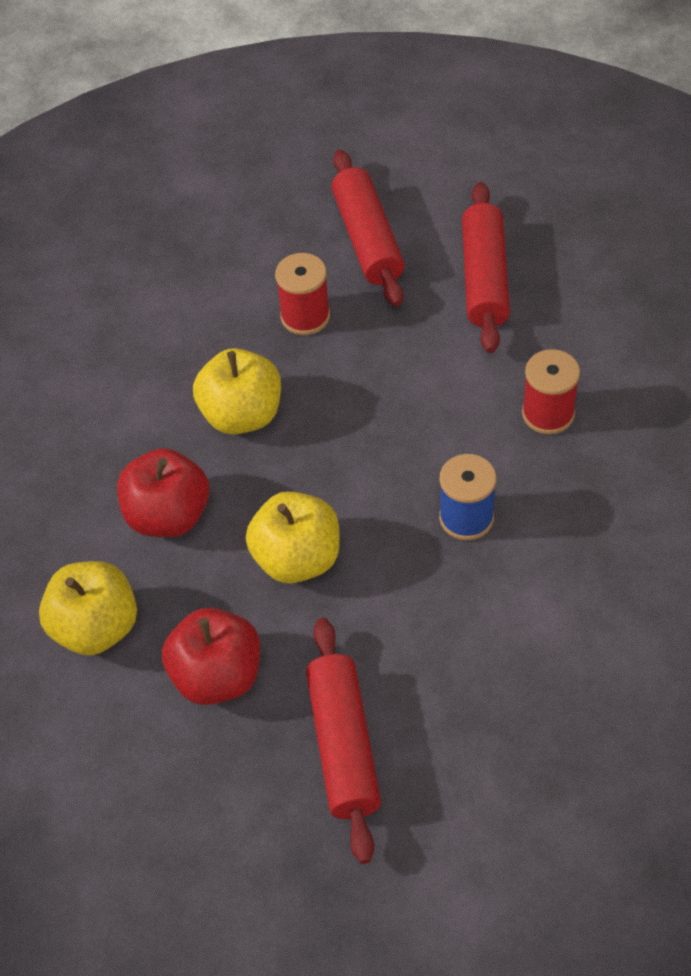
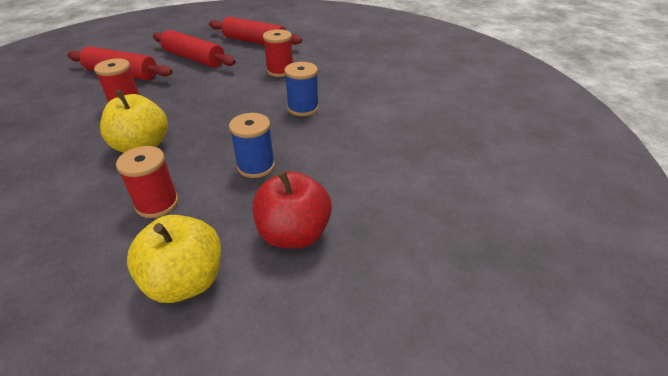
camera: 60 degrees left, 15 degrees down
red apple [117,448,209,537] -> red spool [116,146,179,218]
yellow apple [246,491,340,584] -> blue spool [229,113,275,178]
red rolling pin [306,618,381,864] -> red rolling pin moved to [209,16,302,45]

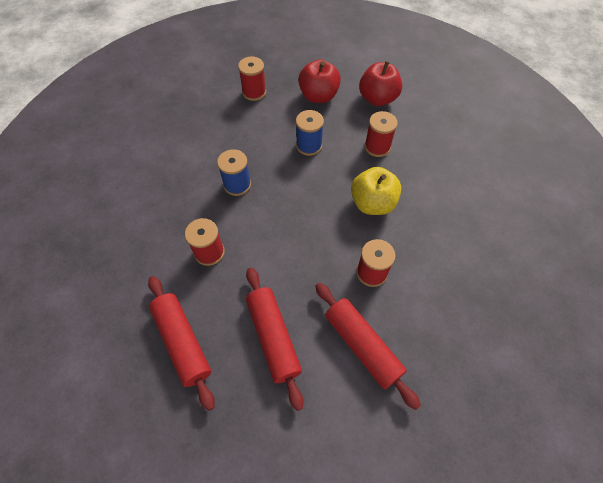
camera: 145 degrees left, 20 degrees up
yellow apple [127,215,221,303] -> red apple [359,61,402,106]
none -> red spool [238,57,266,101]

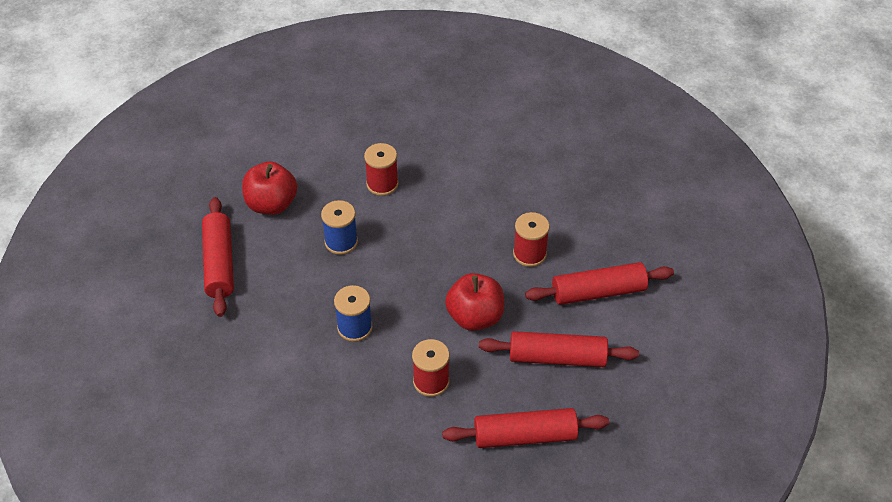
camera: 65 degrees left, 10 degrees down
red spool [238,57,266,101] -> red rolling pin [202,197,234,317]
yellow apple [351,167,401,215] -> none
red apple [359,61,402,106] -> red apple moved to [445,273,504,331]

